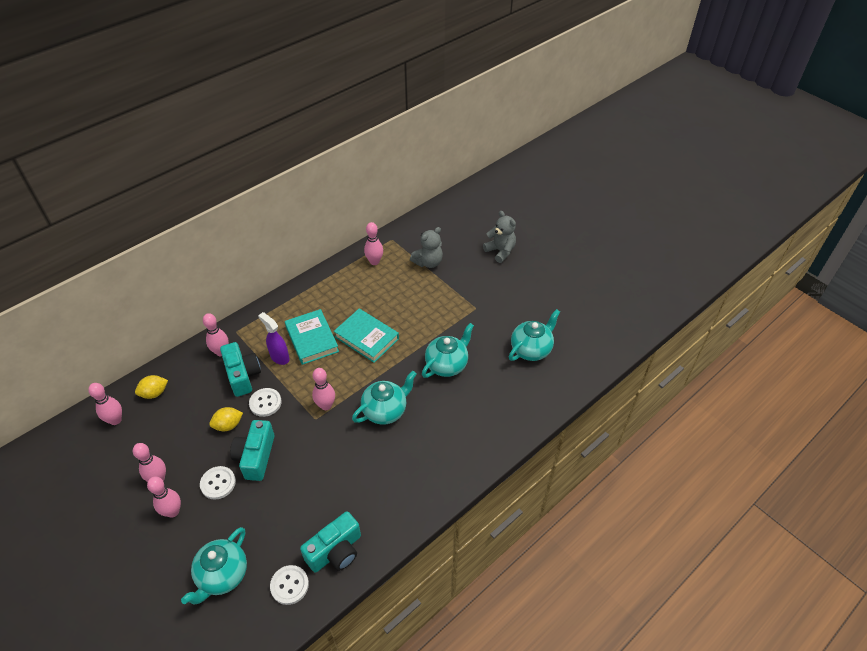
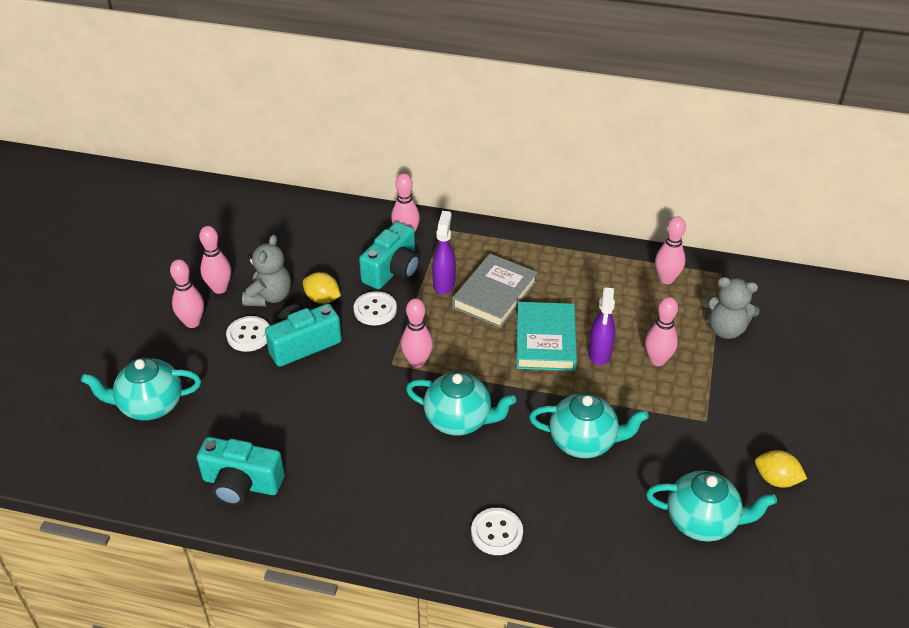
camera: 55 degrees right, 5 degrees down
pink bowling pin [88,383,122,425] -> pink bowling pin moved to [645,297,678,366]
yellow lemon [135,375,168,399] -> yellow lemon moved to [755,450,807,488]
white button [270,565,309,605] -> white button moved to [471,508,523,555]
turquoise book [285,309,339,365] -> grey book [452,254,537,328]
grey teddy bear [483,211,516,263] -> grey teddy bear moved to [242,234,291,306]
none -> purple spray bottle [588,287,615,365]

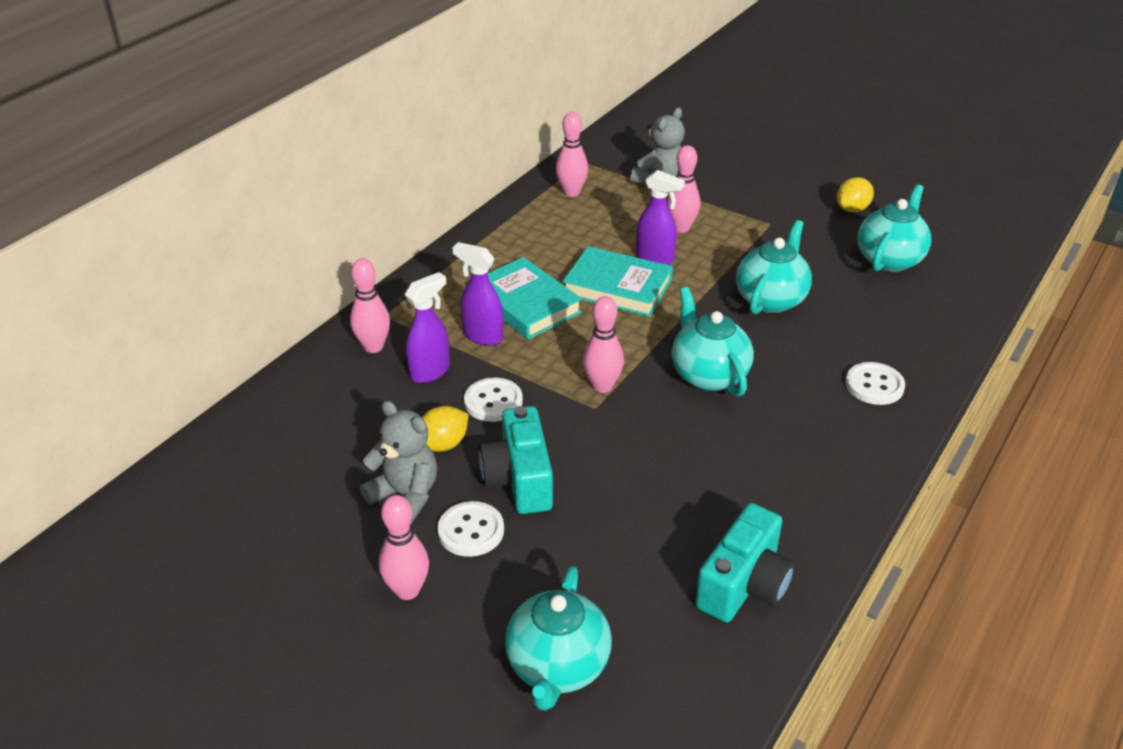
camera: 70 degrees left, 5 degrees down
pink bowling pin [199,226,231,294] -> none
turquoise camera [359,222,420,290] -> purple spray bottle [405,272,450,383]
turquoise teapot [406,372,516,435] -> turquoise teapot turned 60 degrees counterclockwise [672,287,754,397]
grey book [452,254,537,328] -> turquoise book [488,257,582,340]

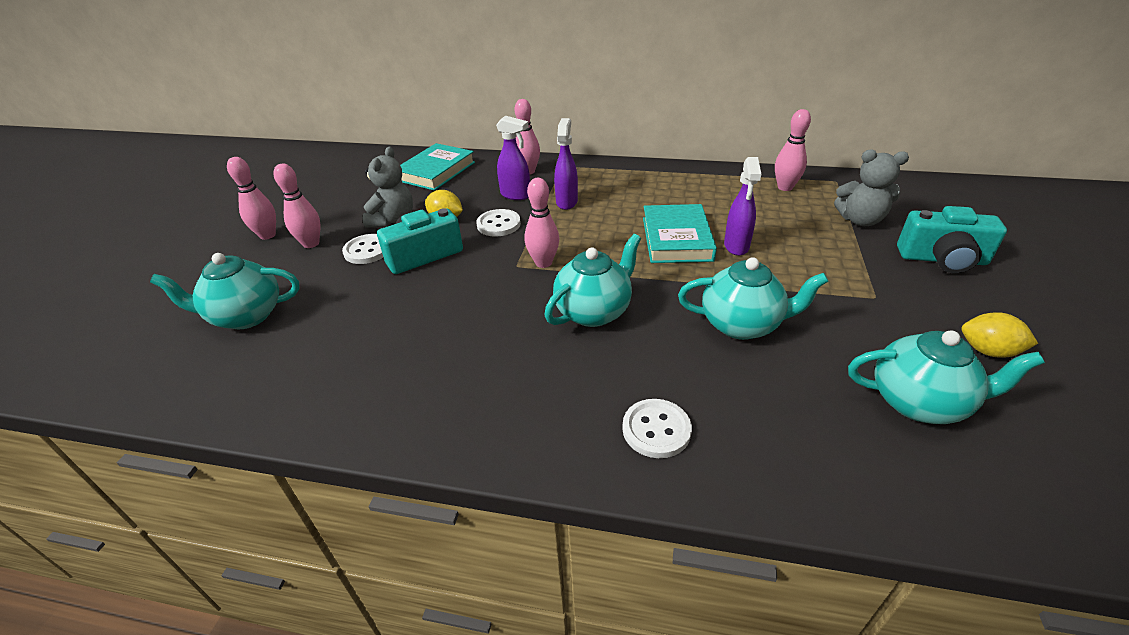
camera: 70 degrees right, 0 degrees up
turquoise book [488,257,582,340] -> turquoise book moved to [400,143,475,191]
pink bowling pin [667,145,700,233] -> pink bowling pin moved to [227,157,276,240]
turquoise camera [695,503,795,623] -> turquoise camera moved to [897,206,1007,273]

